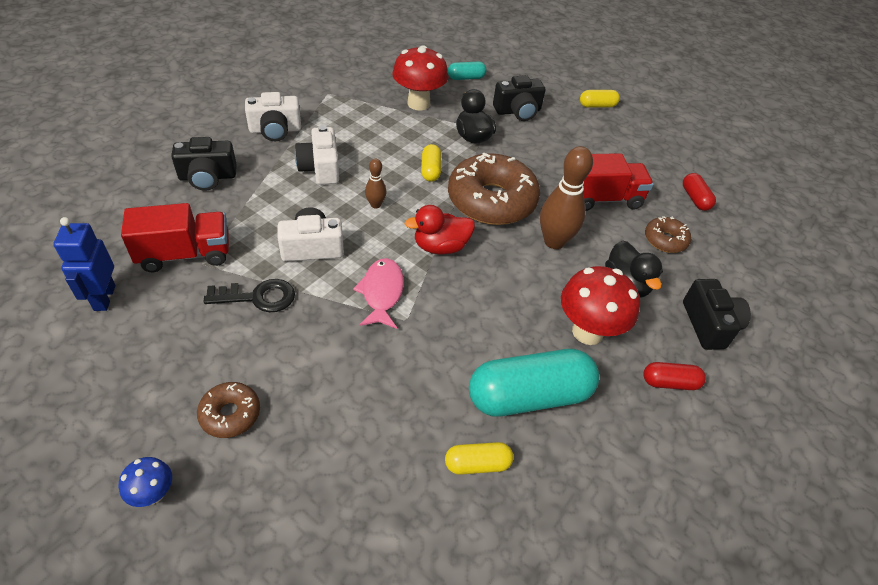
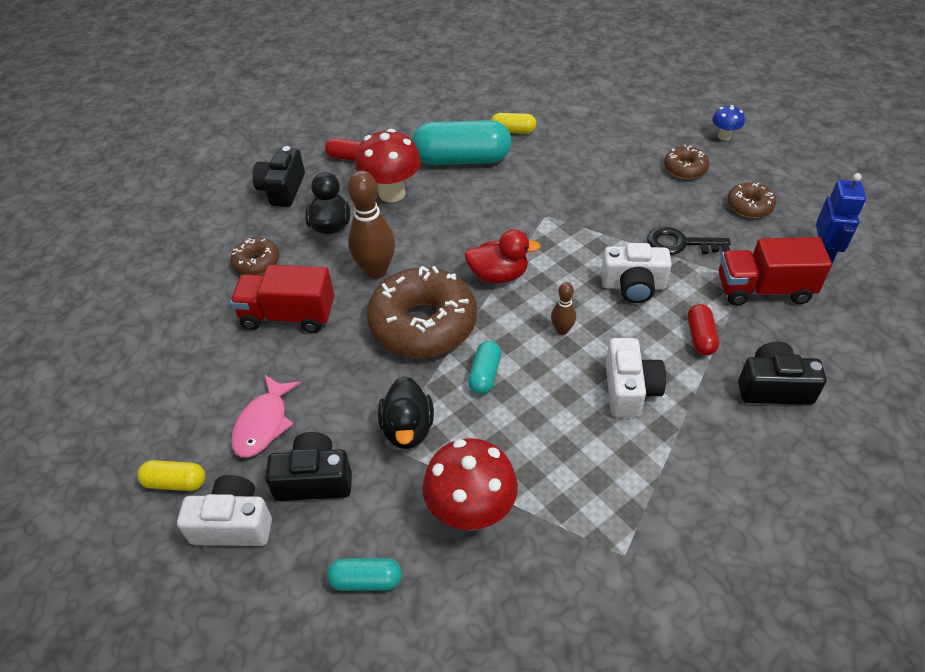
camera: 160 degrees left, 0 degrees up
white camera [245,92,301,141] -> white camera moved to [177,475,272,546]
pink fish [353,258,404,329] -> pink fish moved to [231,375,301,458]
yellow capsule [421,144,441,182] -> turquoise capsule [468,341,501,394]
red capsule [683,173,716,211] -> red capsule moved to [687,304,719,356]
none -> brown donut [727,182,776,218]

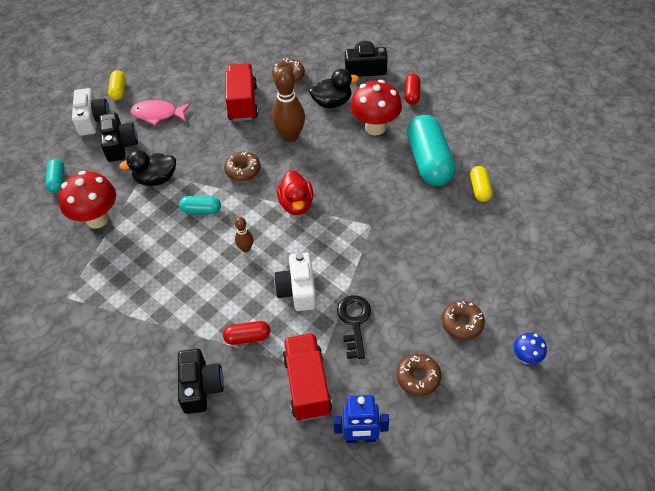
camera: 80 degrees right, 5 degrees up
brown donut [366,266,477,358] -> brown donut [224,151,261,181], size x0.48
white camera [606,338,666,417] -> none

